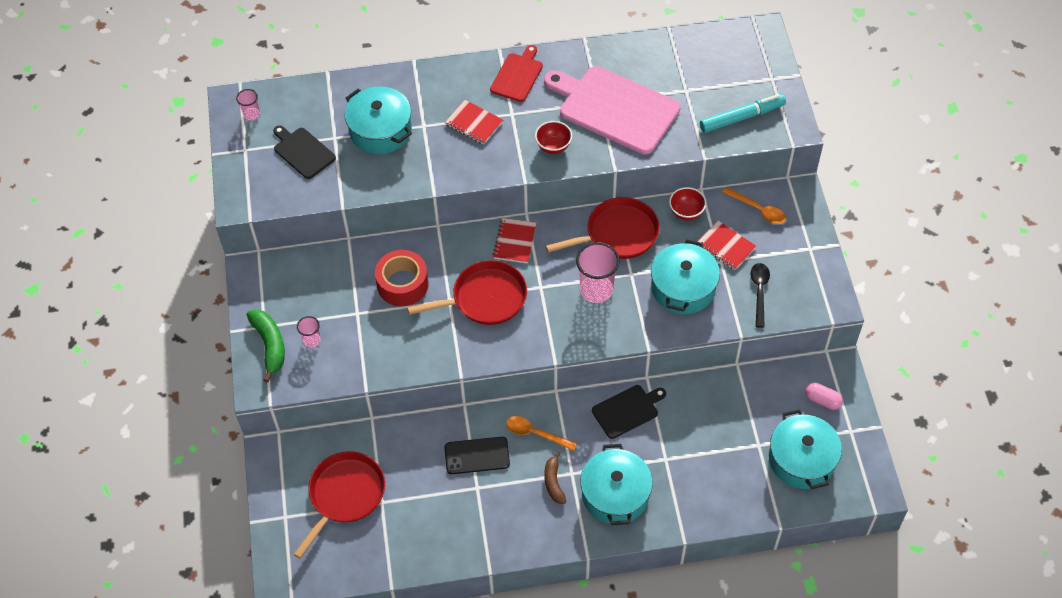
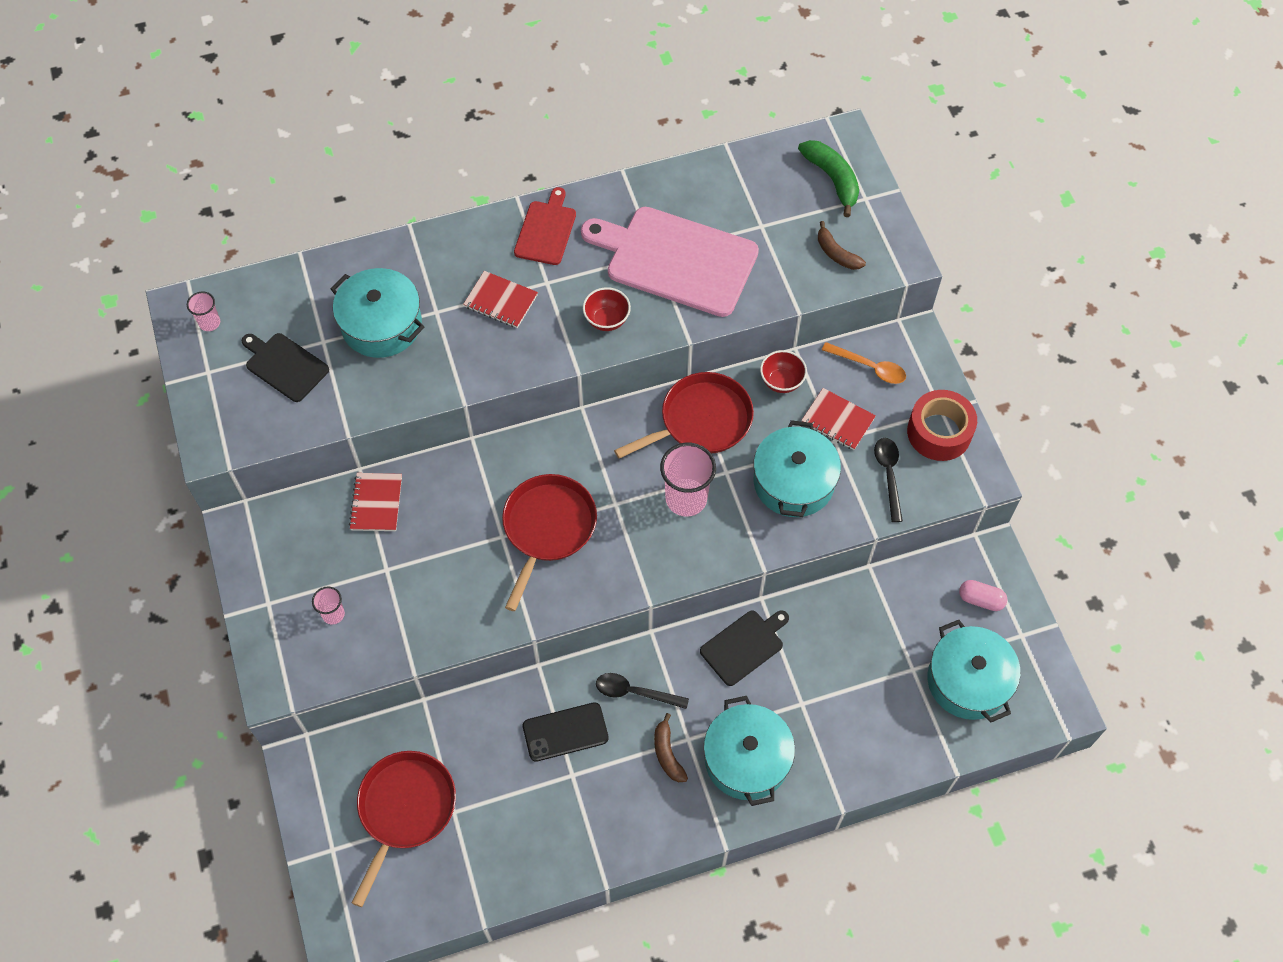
camera: 10 degrees left, 5 degrees up
green banana [247,309,285,382] -> green banana moved to [798,140,859,217]
red tape [375,250,429,306] -> red tape moved to [907,390,977,461]
red pan [407,260,527,325] -> red pan turned 45 degrees counterclockwise [502,474,597,611]
red notebook [493,218,536,264] -> red notebook moved to [349,473,402,531]
orange spoon [506,416,577,451] -> black spoon [596,673,689,709]
turquoise marker [700,94,786,133] -> brown banana [818,221,866,270]

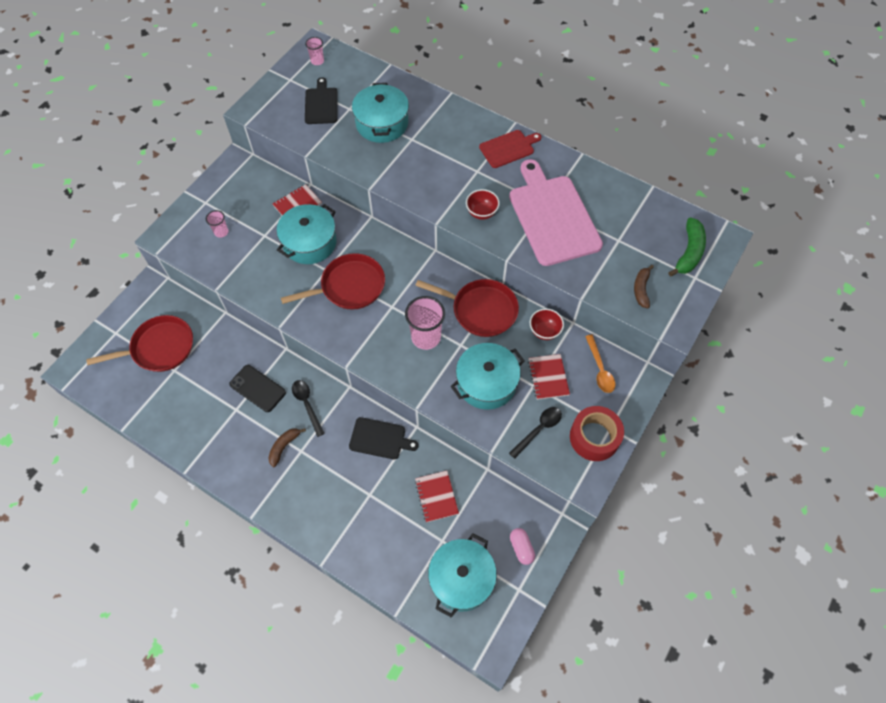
camera: 50 degrees right, 0 degrees up
red notebook [463,271,538,328] -> red notebook moved to [415,471,459,522]
turquoise pot [704,696,795,806] -> turquoise pot moved to [277,204,337,264]

